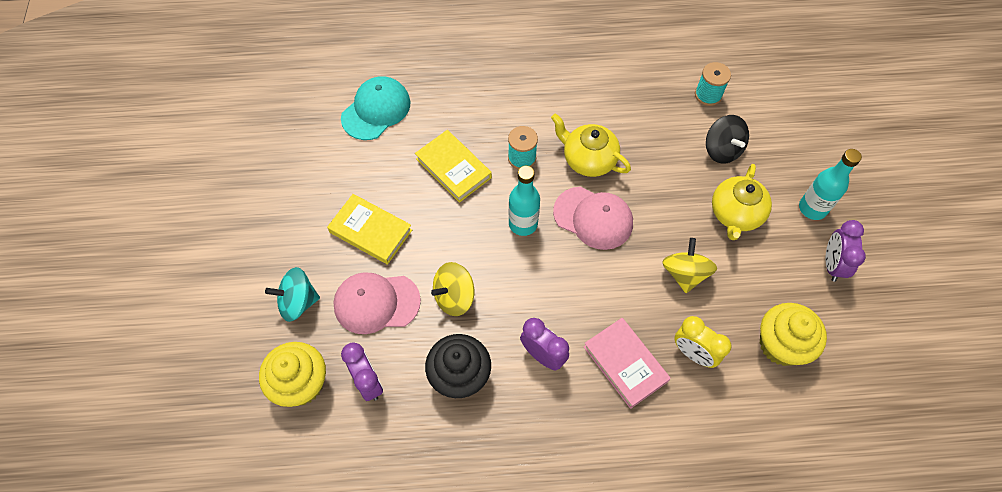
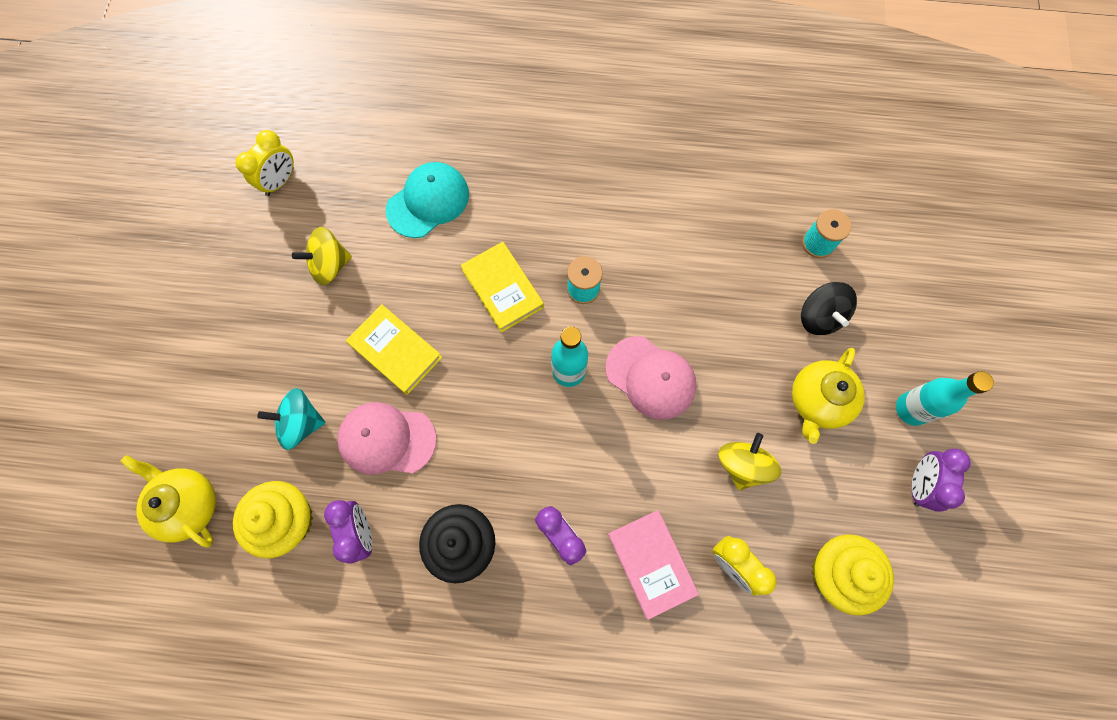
camera: 10 degrees right, 10 degrees up
yellow spinning top [431,262,474,316] -> yellow spinning top moved to [292,227,352,285]
yellow teapot [551,114,631,177] -> yellow teapot moved to [120,455,216,548]
none -> yellow clock [235,130,294,196]

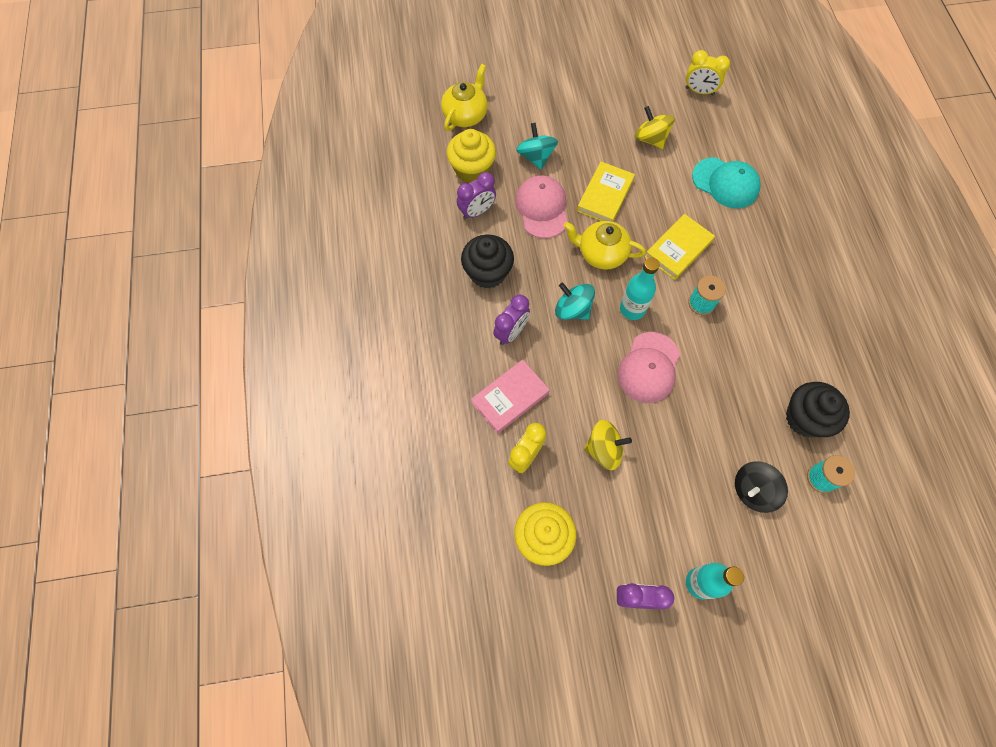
camera: 75 degrees right, 5 degrees down
yellow teapot [792,348,865,444] -> yellow teapot moved to [563,221,646,270]
none -> turquoise spinning top [555,282,595,320]
none -> black cupcake [786,382,850,437]

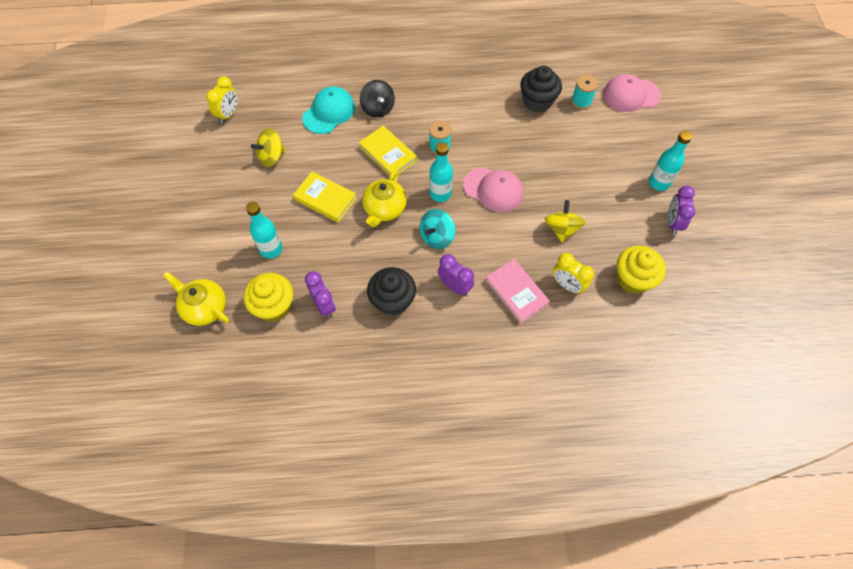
camera: 85 degrees left, 5 degrees down
pink cap [515,175,568,238] -> pink cap moved to [603,74,661,112]
turquoise spinning top [516,123,558,170] -> turquoise bottle [246,202,283,259]
black spinning top [735,461,788,513] -> black spinning top moved to [360,80,395,117]

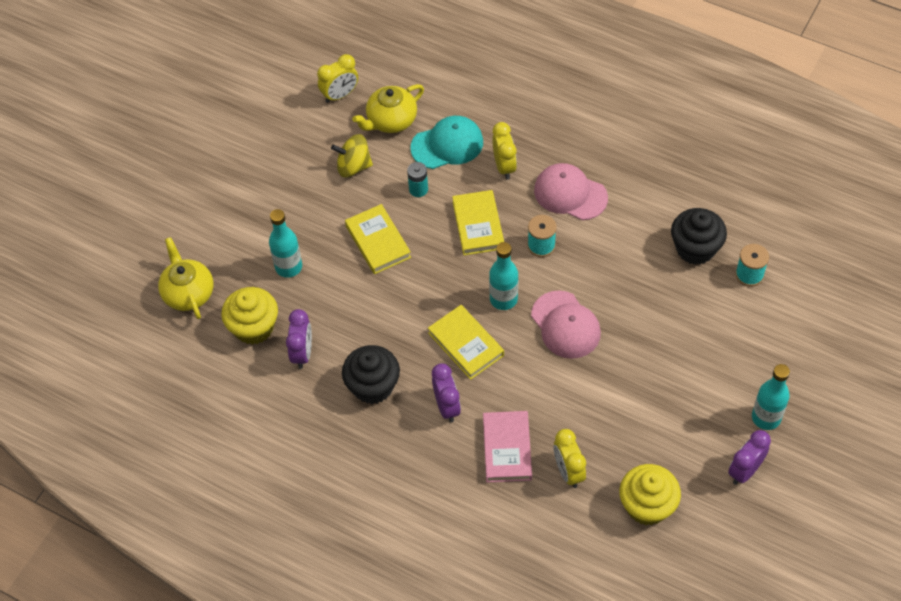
camera: 35 degrees right, 5 degrees down
black spinning top [360,80,395,117] -> yellow clock [492,122,517,180]
yellow teapot [362,170,407,227] -> yellow teapot moved to [352,84,424,133]
turquoise spinning top [420,209,455,249] -> yellow book [428,305,504,380]
yellow spinning top [545,200,585,243] -> none
pink cap [603,74,661,112] -> pink cap moved to [534,163,608,220]
none -> turquoise battery [407,162,428,197]

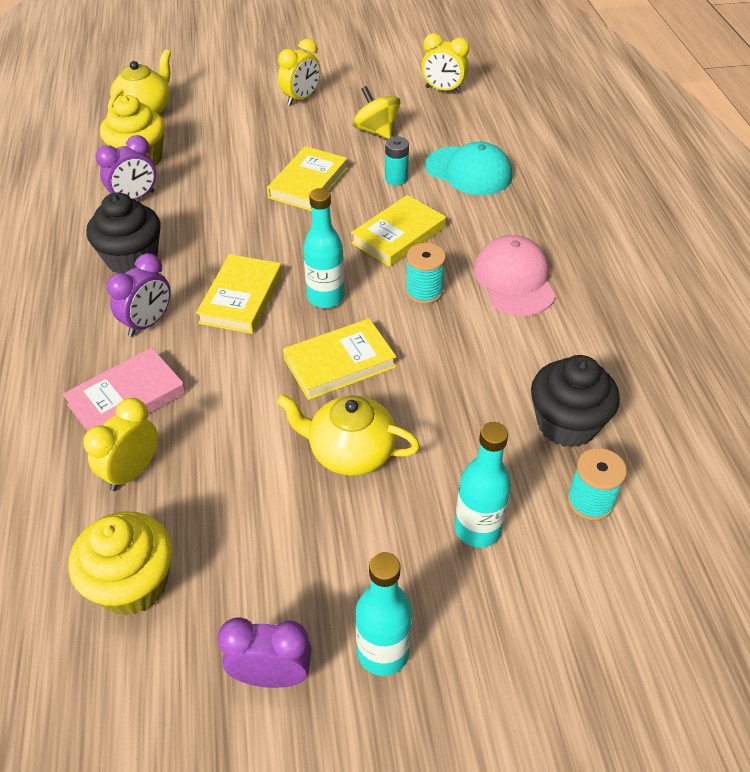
camera: 50 degrees right, 10 degrees down
turquoise bottle [269,209,302,278] -> turquoise bottle moved to [455,422,511,548]
yellow teapot [352,84,424,133] -> yellow teapot moved to [277,394,420,476]
yellow clock [492,122,517,180] -> yellow clock moved to [278,39,321,106]
pink cap [531,290,601,359] -> yellow book [283,318,396,400]

